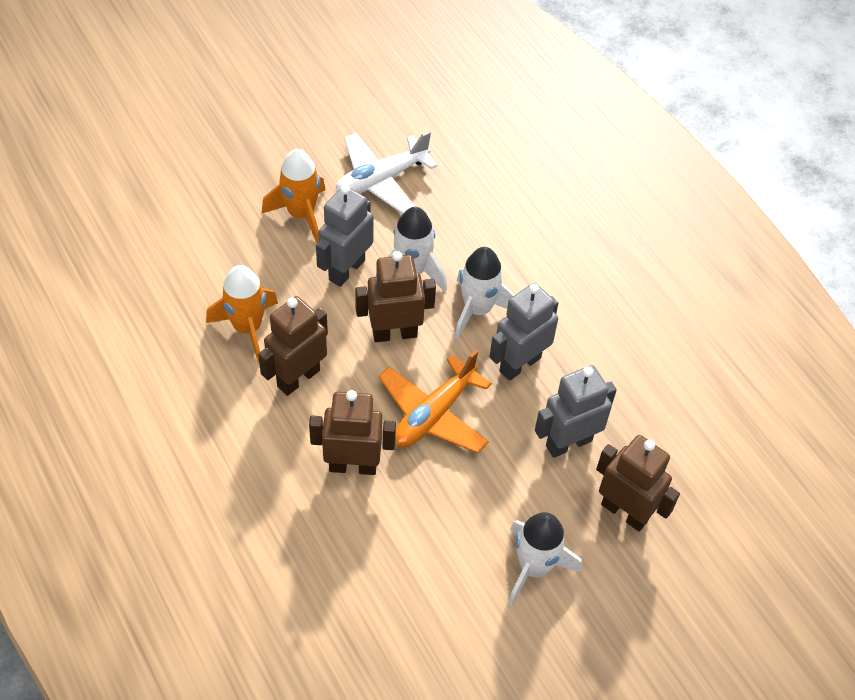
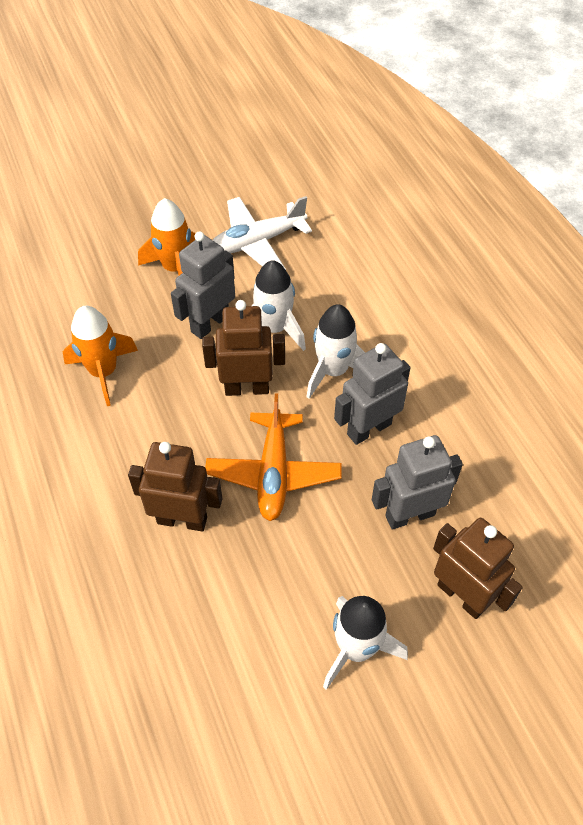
camera: 10 degrees right, 0 degrees up
brown robot [258,296,328,396] -> none
orange plane [379,350,492,453] -> orange plane turned 45 degrees counterclockwise [205,394,342,521]

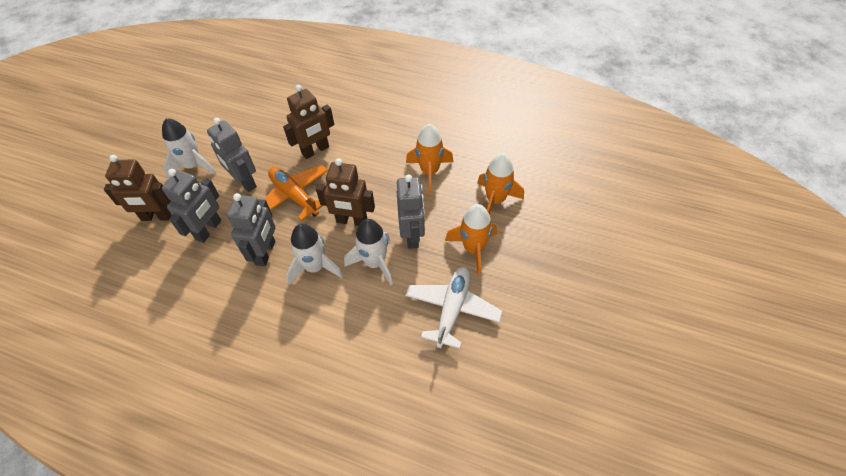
camera: 135 degrees right, 0 degrees up
brown robot [202,300,285,396] -> brown robot turned 60 degrees clockwise [316,158,375,226]
none -> grey robot [207,118,257,192]
none -> orange rocket [477,153,524,214]

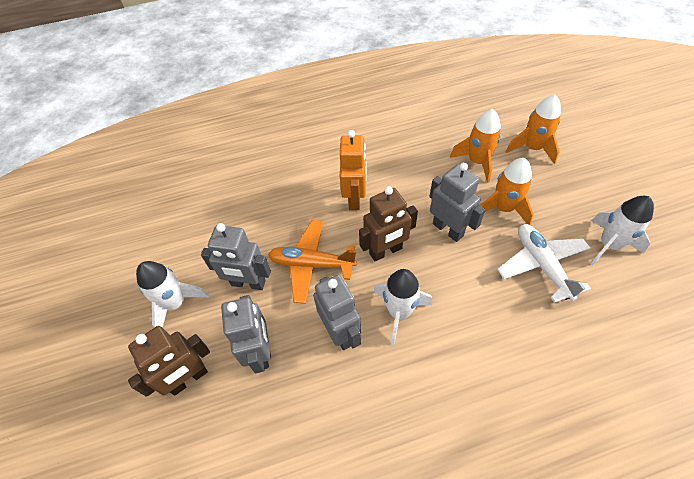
camera: 35 degrees left, 0 degrees up
brown robot [283,85,334,159] -> none
white rocket [344,219,393,285] -> white rocket moved to [590,196,654,265]
orange rocket [406,124,454,193] -> orange rocket moved to [506,94,561,164]
none -> orange robot [340,130,367,210]

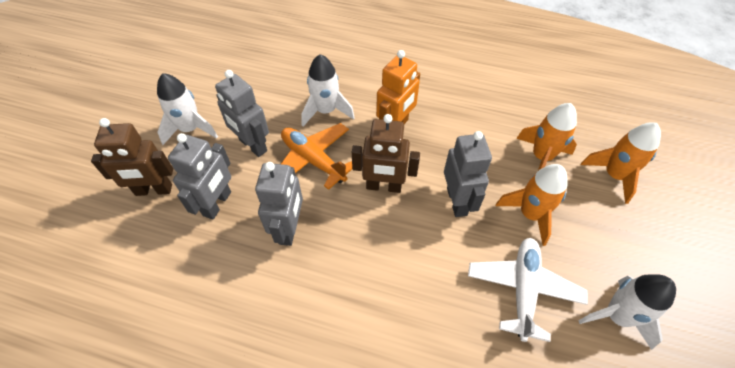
camera: 30 degrees right, 0 degrees up
white rocket [374,269,432,345] -> white rocket moved to [301,54,355,127]

